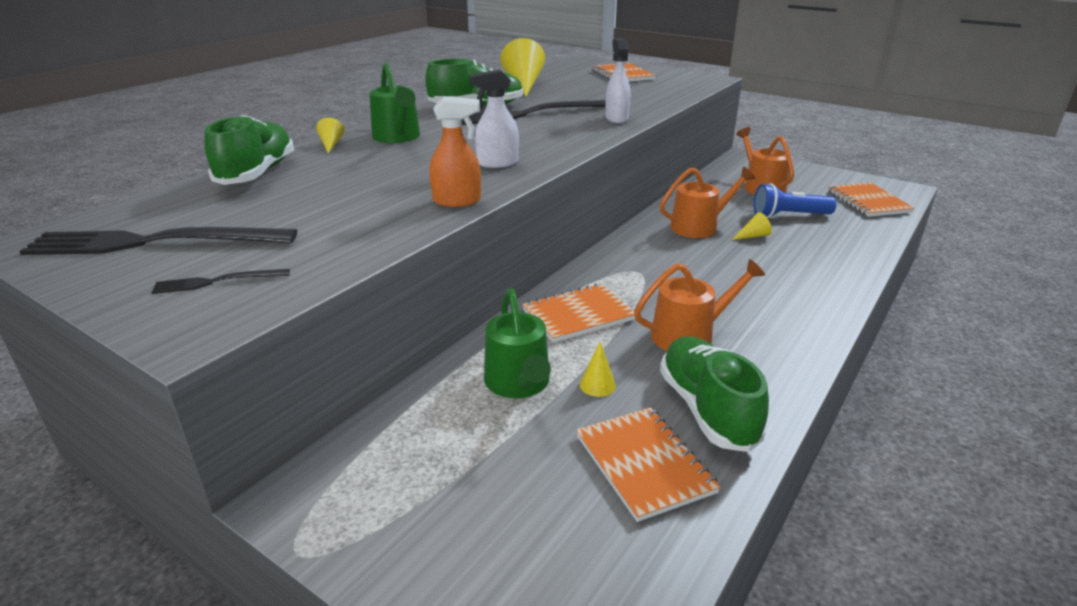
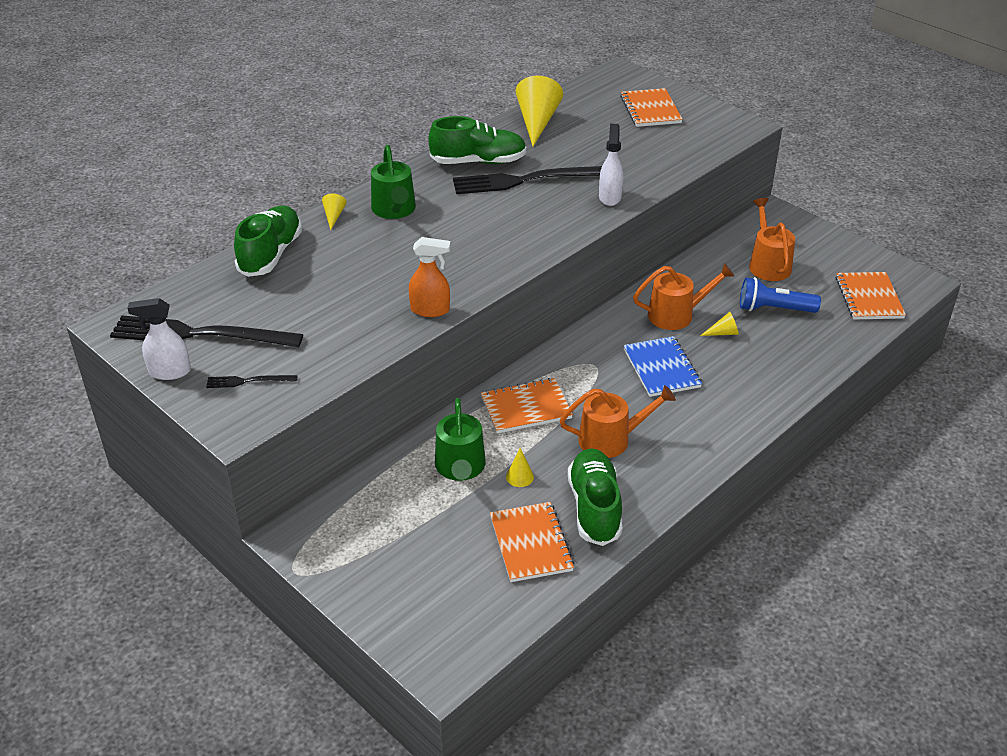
camera: 10 degrees right, 10 degrees up
white spray bottle [469,69,519,168] -> white spray bottle moved to [127,298,191,380]
none -> blue notebook [623,336,702,397]

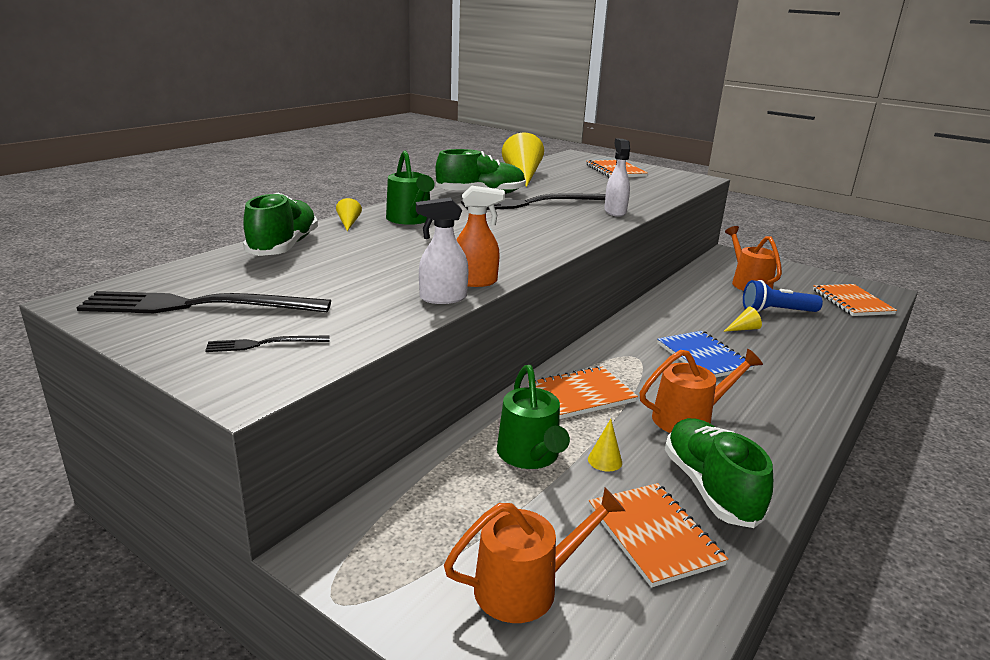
camera: 10 degrees left, 15 degrees down
white spray bottle [127,298,191,380] -> white spray bottle moved to [416,197,469,304]
orange watering can [633,263,734,330] -> orange watering can moved to [444,488,625,623]

